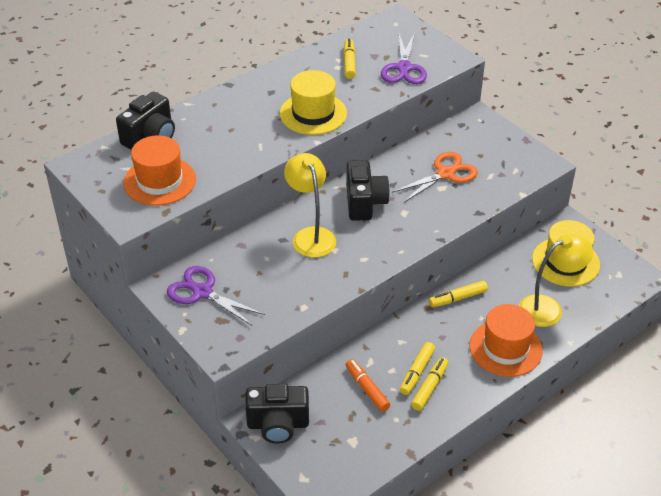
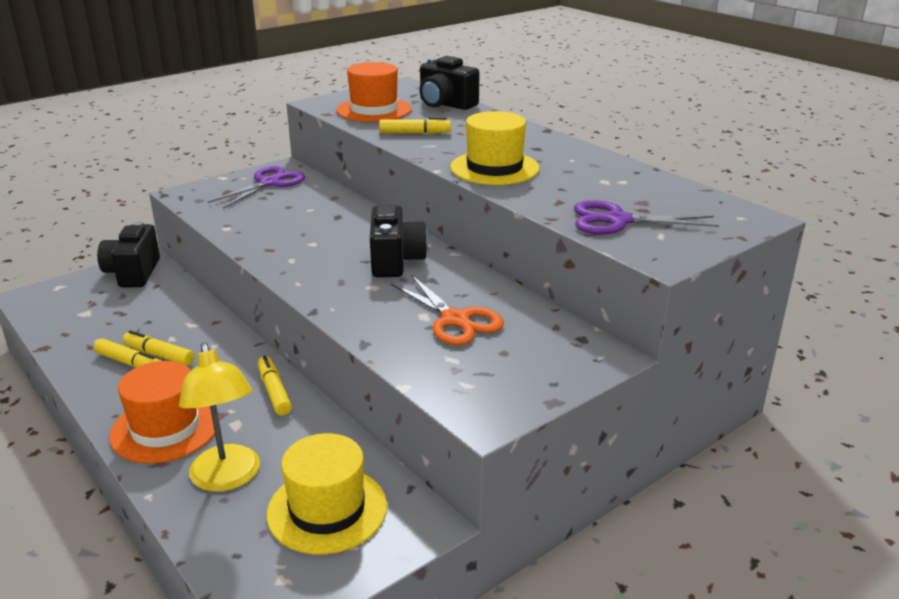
camera: 90 degrees right, 15 degrees down
yellow lamp [284,153,336,258] -> none
yellow marker [344,38,356,79] -> yellow marker moved to [379,117,451,134]
black camera [346,160,390,221] -> black camera turned 90 degrees counterclockwise [370,205,428,277]
orange marker [346,359,390,412] -> none

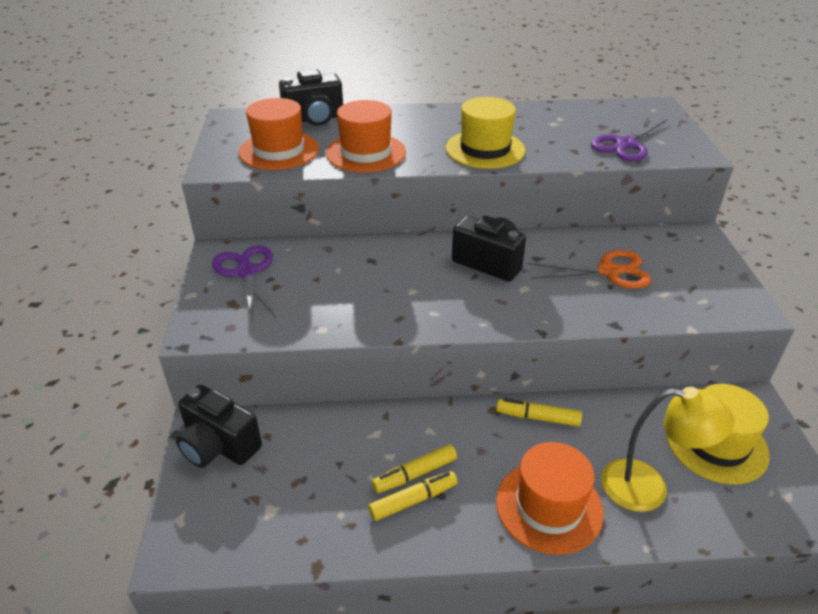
camera: 55 degrees left, 10 degrees up
yellow marker [379,117,451,134] -> orange hat [326,100,406,172]

